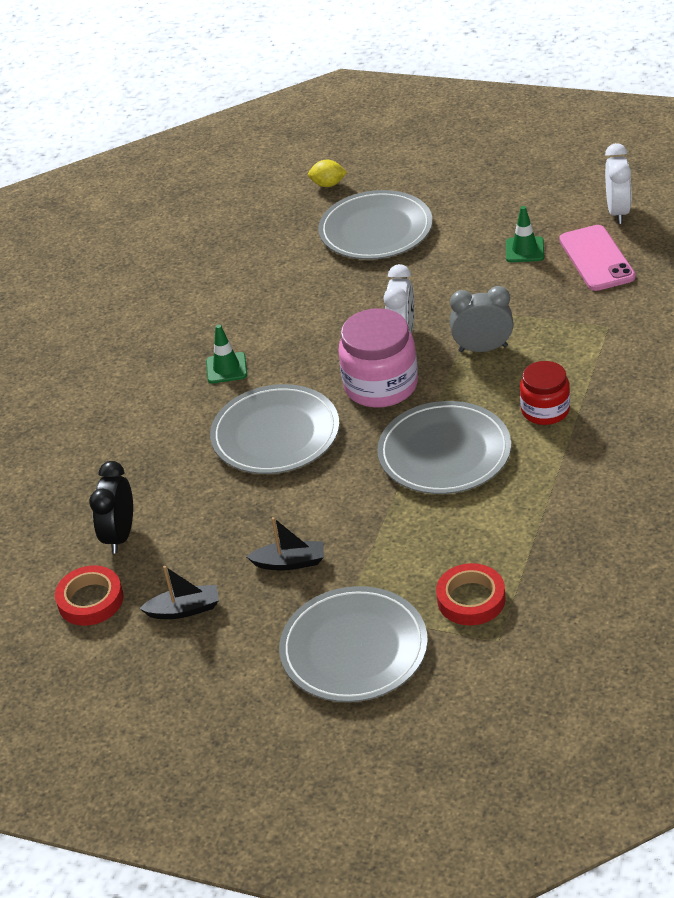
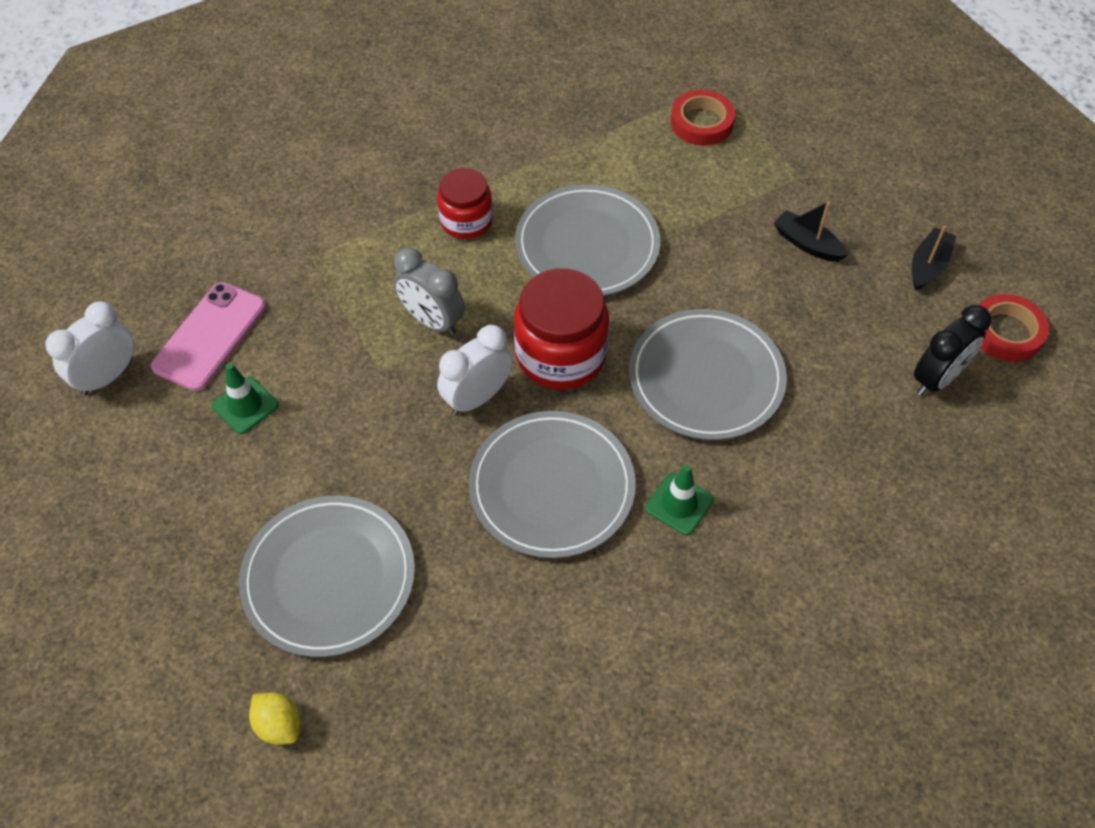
camera: 145 degrees left, 15 degrees up
black boat [139,566,219,619] -> black boat turned 90 degrees clockwise [912,225,956,290]
grey plate [279,586,428,702] -> grey plate moved to [469,411,636,558]
pink jar [338,308,418,408] -> red jar [514,268,609,390]

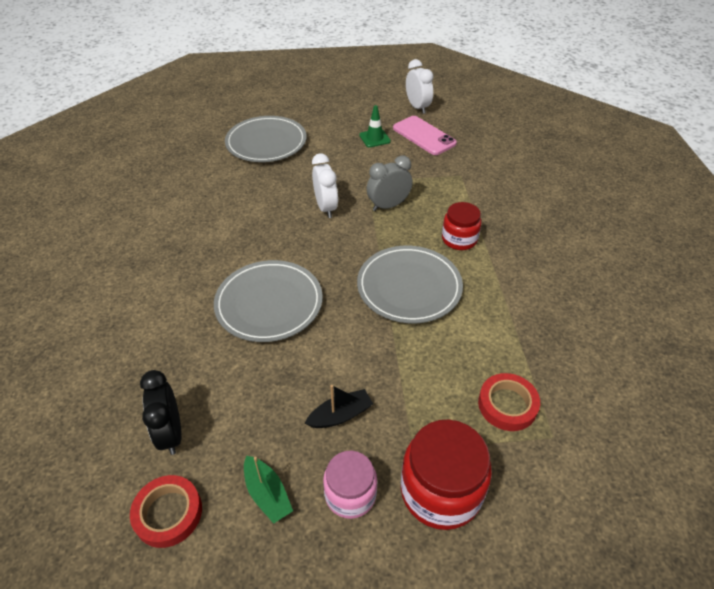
camera: 115 degrees right, 10 degrees down
yellow lemon [249,692,301,745] -> none
grey plate [469,411,636,558] -> none
red jar [514,268,609,390] -> red jar moved to [401,420,492,530]
green traffic cone [646,465,714,535] -> none
black boat [912,225,956,290] -> green boat [244,456,293,524]
none -> pink jar [323,451,377,519]

